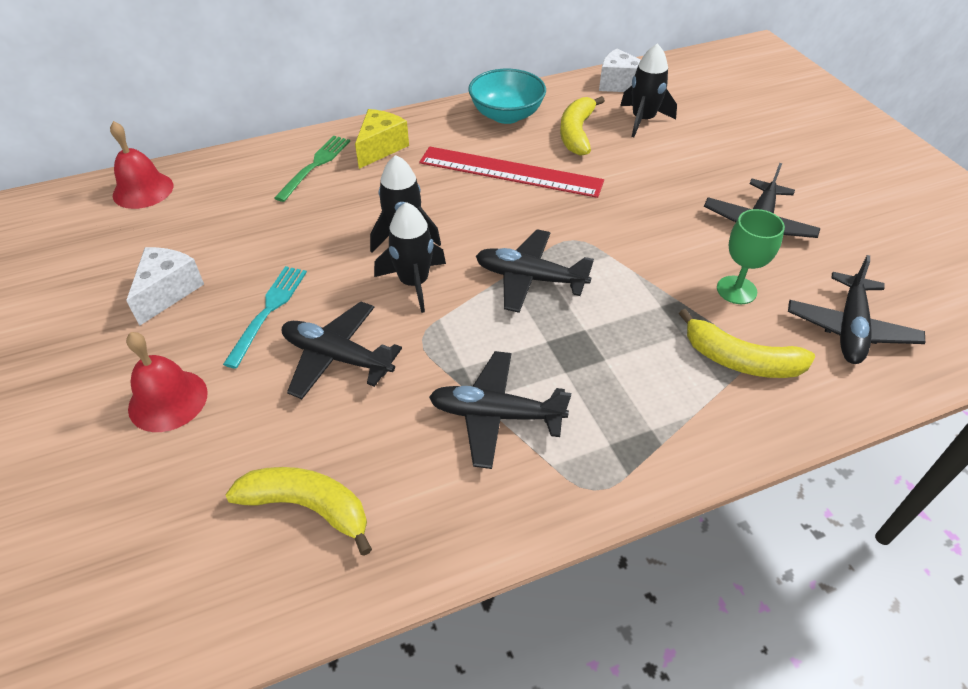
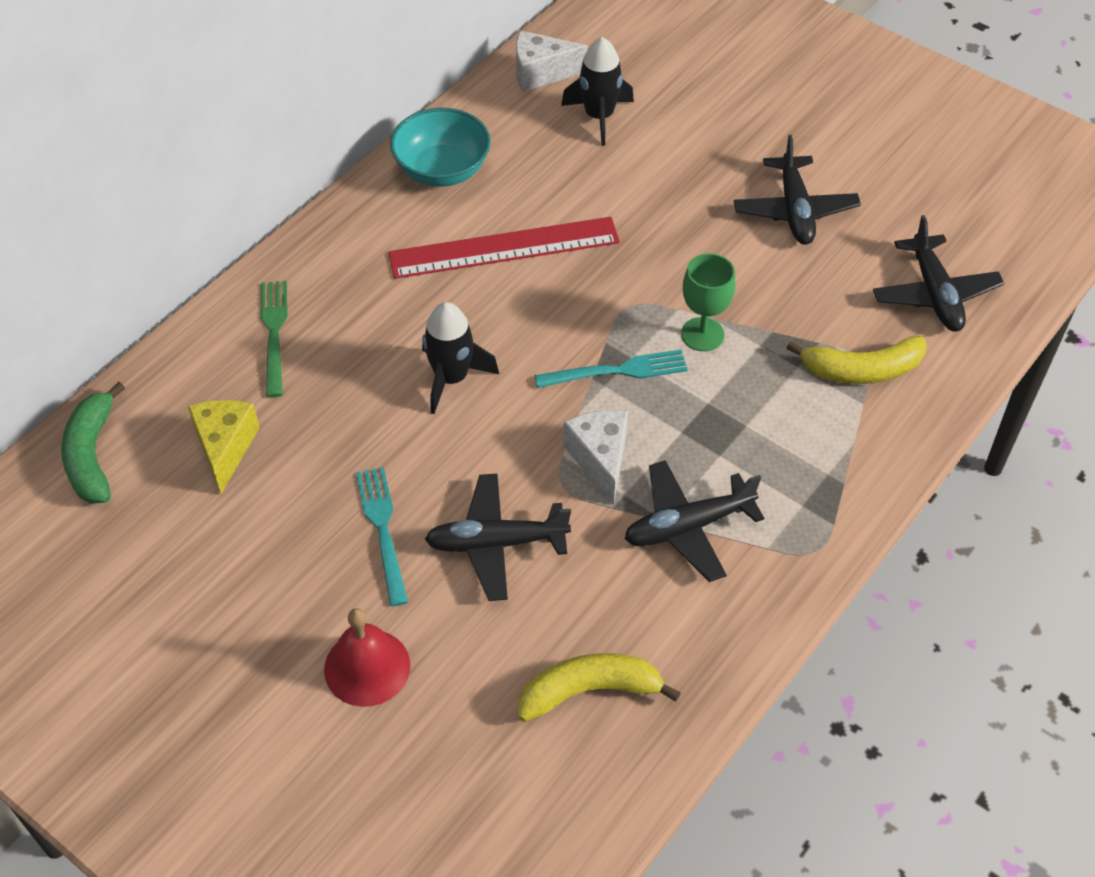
camera: 30 degrees left, 5 degrees up
red bell [110,121,173,209] -> green banana [61,382,125,504]
white cheese [126,247,204,326] -> white cheese moved to [563,410,628,505]
yellow cheese [355,109,409,169] -> yellow cheese moved to [188,400,260,494]
black rocket [374,202,446,313] -> none
black plane [476,229,594,313] -> turquoise fork [535,350,688,388]
yellow banana [560,96,605,156] -> none
green goblet [717,209,785,304] -> green goblet moved to [681,253,735,351]

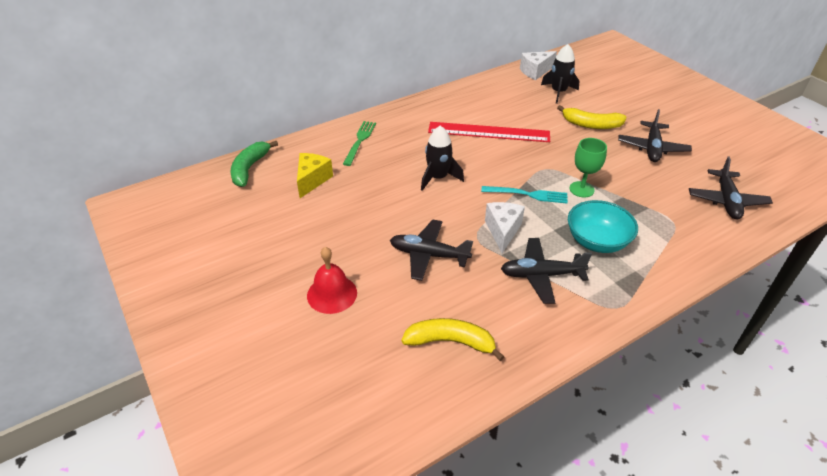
camera: 20 degrees right, 10 degrees down
turquoise fork [356,467,408,606] -> none
turquoise bowl [390,108,491,187] -> turquoise bowl moved to [568,200,638,253]
white cheese [516,30,588,92] -> white cheese turned 45 degrees counterclockwise [520,51,557,80]
yellow banana [786,336,927,384] -> yellow banana moved to [557,105,626,129]

